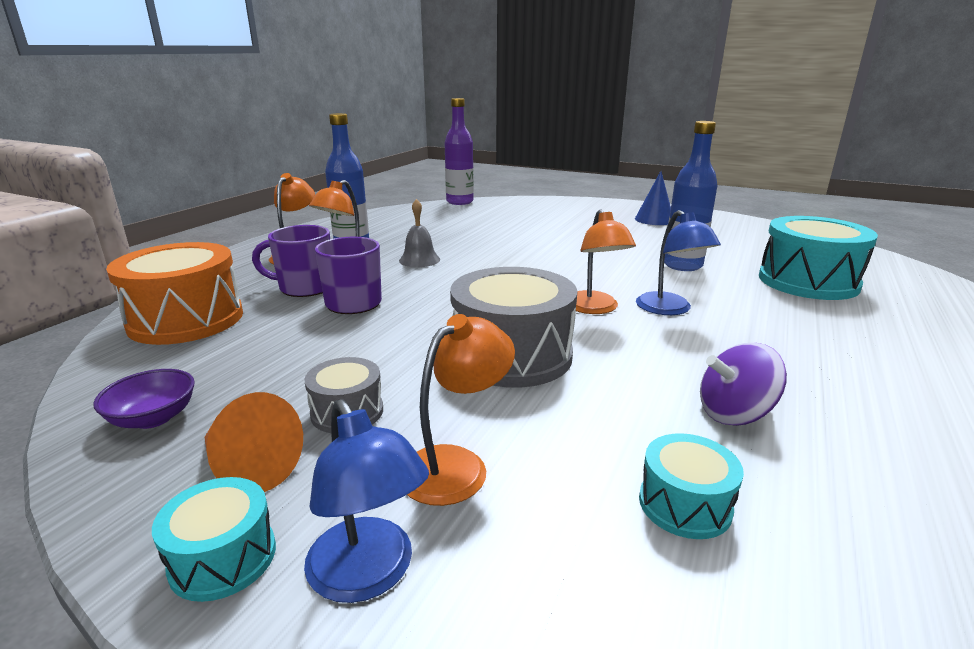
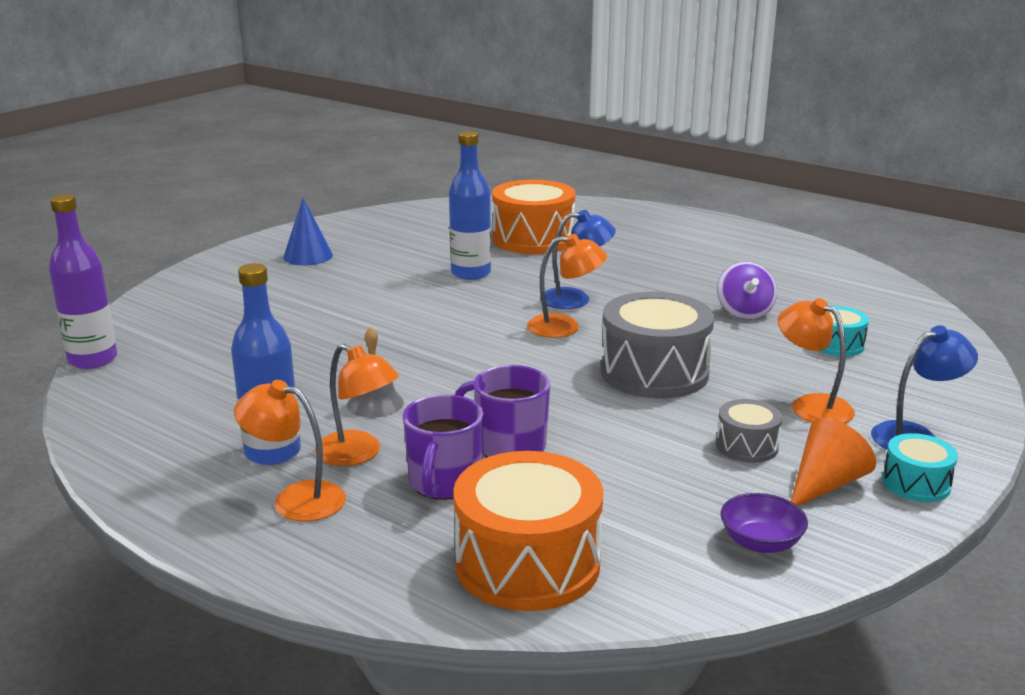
camera: 80 degrees left, 0 degrees up
turquoise drum [759,216,878,300] -> orange drum [492,180,575,254]

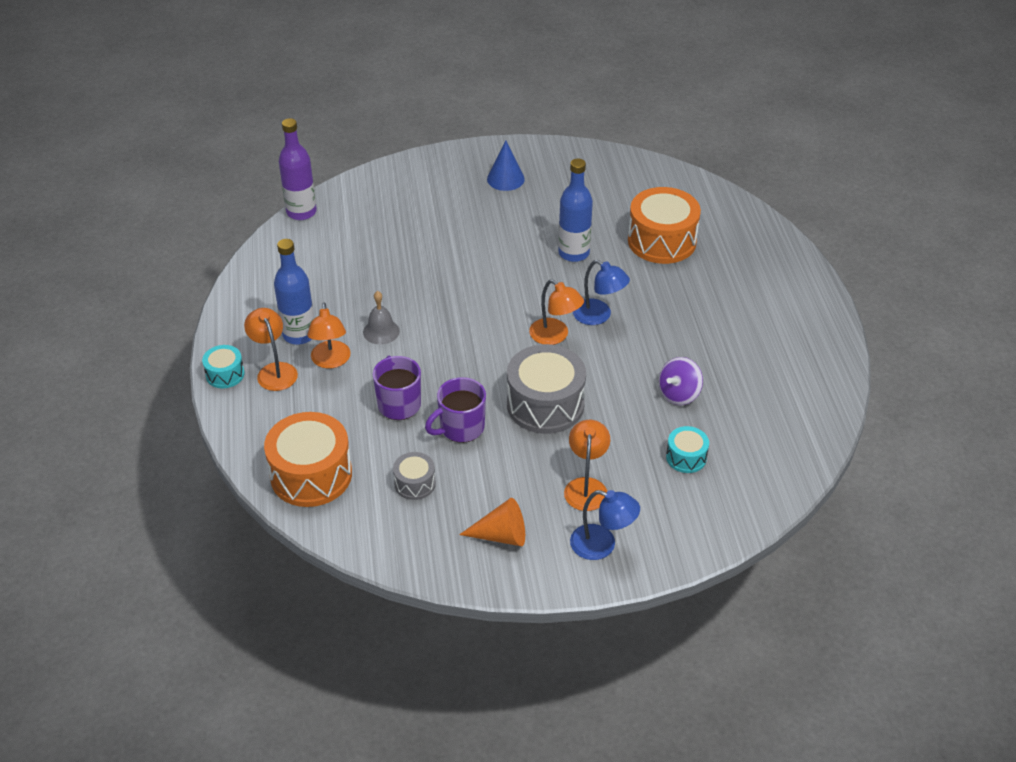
camera: 45 degrees right, 20 degrees up
purple mug [403,394,484,500] -> purple mug moved to [425,377,486,443]
grey drum [716,399,782,463] -> grey drum moved to [393,452,436,500]
purple bowl [721,493,808,553] -> none
turquoise drum [882,433,958,502] -> turquoise drum moved to [202,345,244,388]

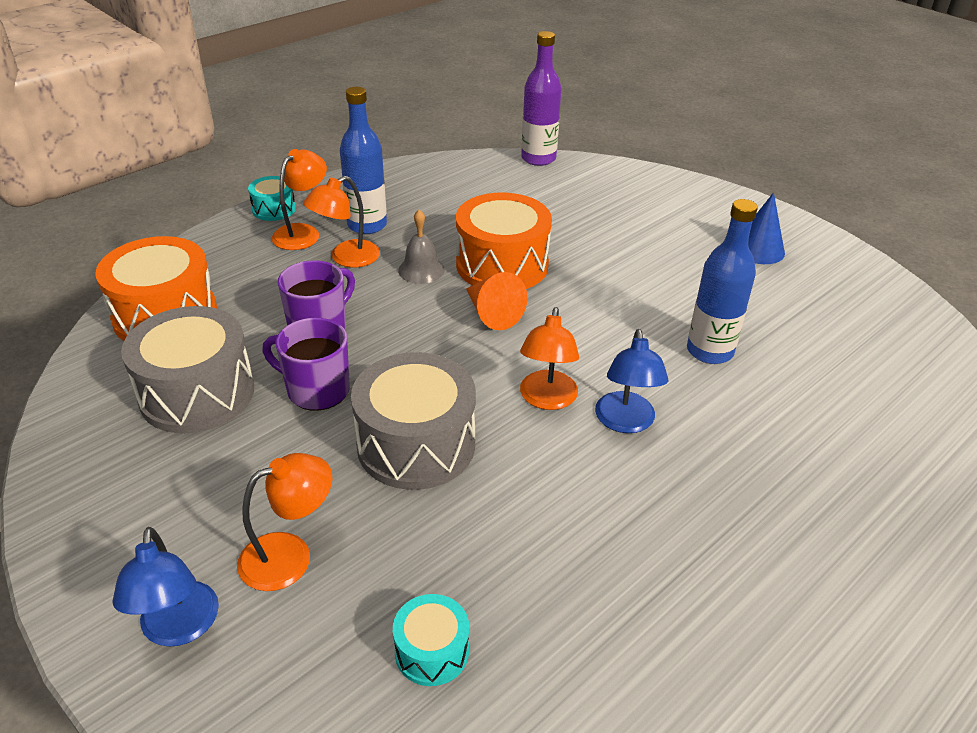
camera: 55 degrees right, 5 degrees down
grey drum [393,452,436,500] -> grey drum [121,306,254,433], size x1.99
orange cone [459,498,525,546] -> orange cone moved to [466,272,527,330]
orange drum [628,187,701,264] -> orange drum moved to [456,193,552,289]
purple spinning top [659,357,703,405] -> none

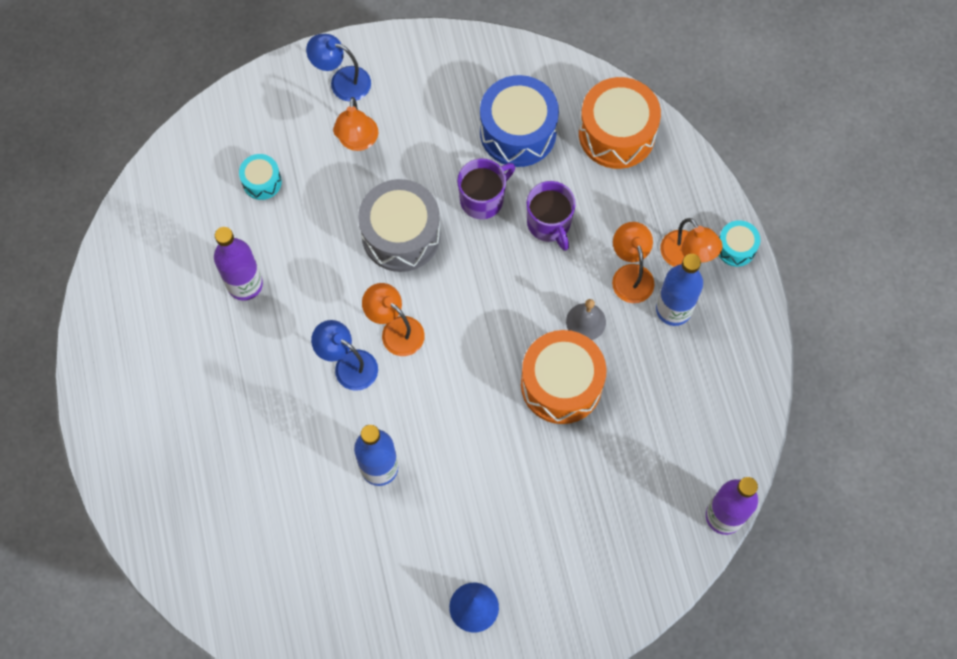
camera: 120 degrees right, 30 degrees up
grey drum [121,306,254,433] -> blue drum [480,75,559,167]
orange cone [466,272,527,330] -> none
none -> purple bottle [214,227,263,301]

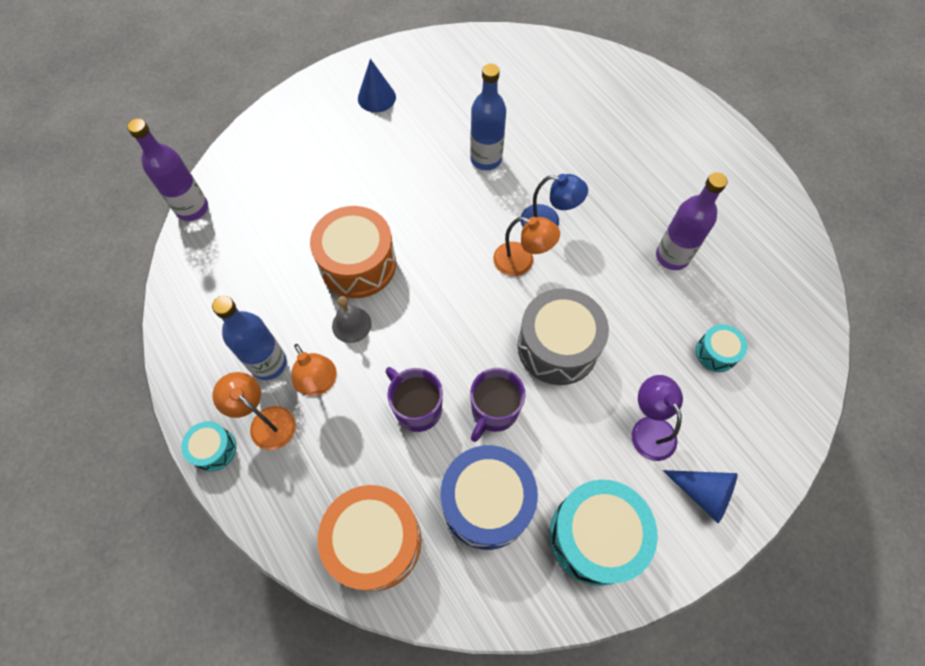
camera: 160 degrees right, 5 degrees down
blue lamp [306,34,371,101] -> blue cone [662,470,738,523]
orange lamp [333,97,378,151] -> purple lamp [632,375,683,461]
none -> turquoise drum [550,480,658,586]

